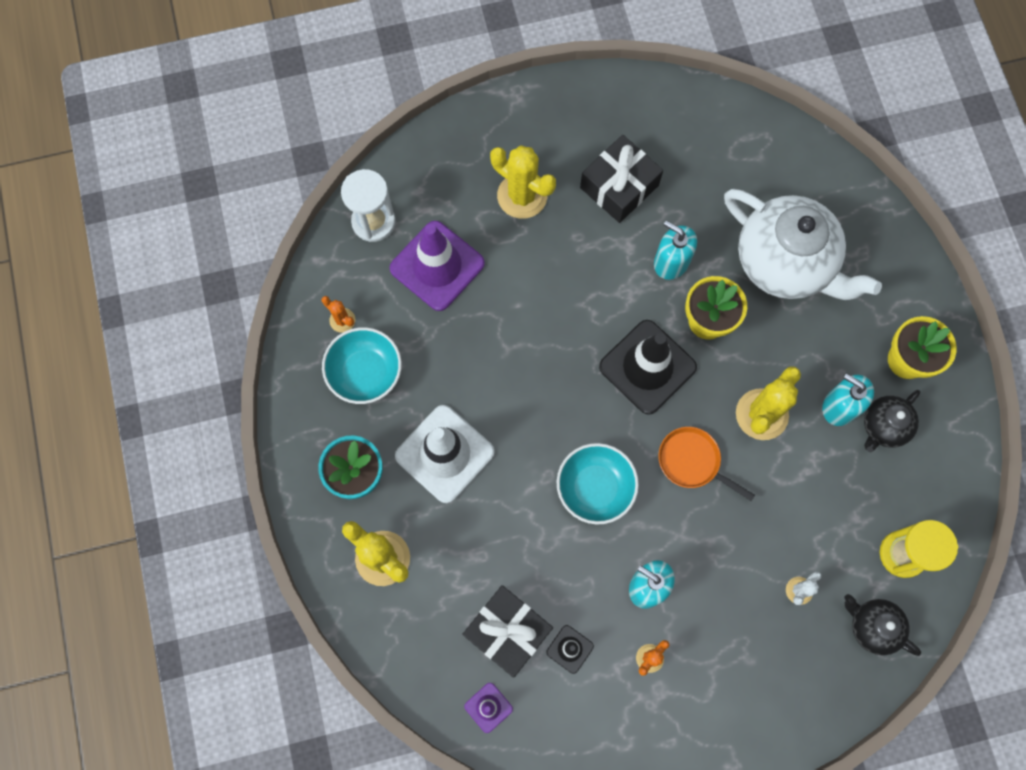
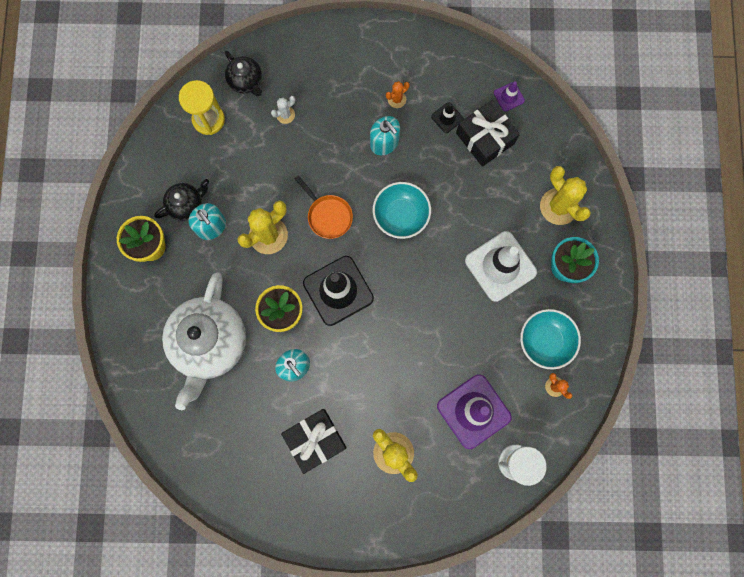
camera: 165 degrees left, 5 degrees up
white teapot [724,189,882,300] -> white teapot turned 135 degrees counterclockwise [162,272,246,410]

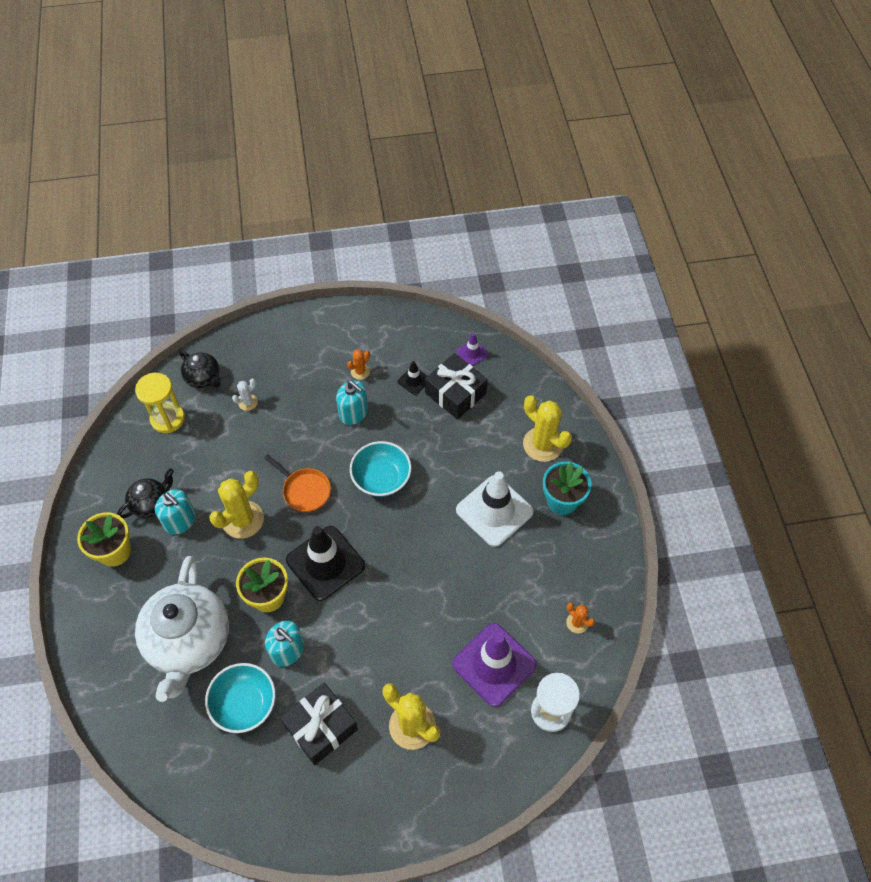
camera: 10 degrees left, 20 degrees down
turquoise bowl [520,309,581,370] -> turquoise bowl moved to [205,663,276,733]

